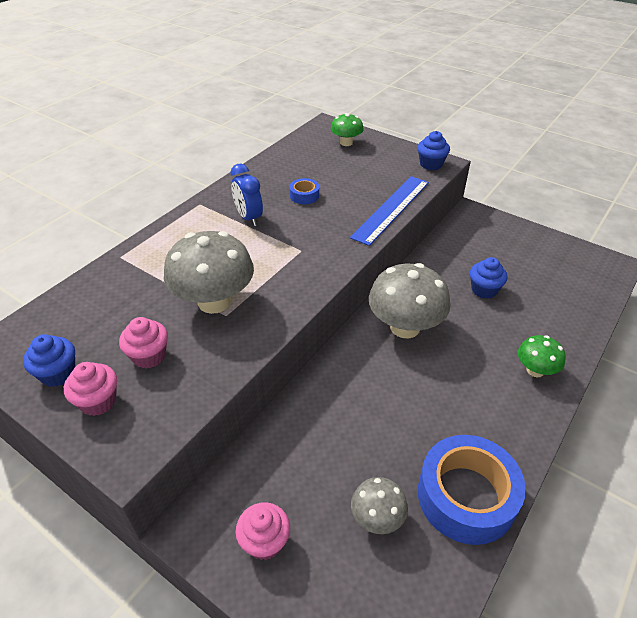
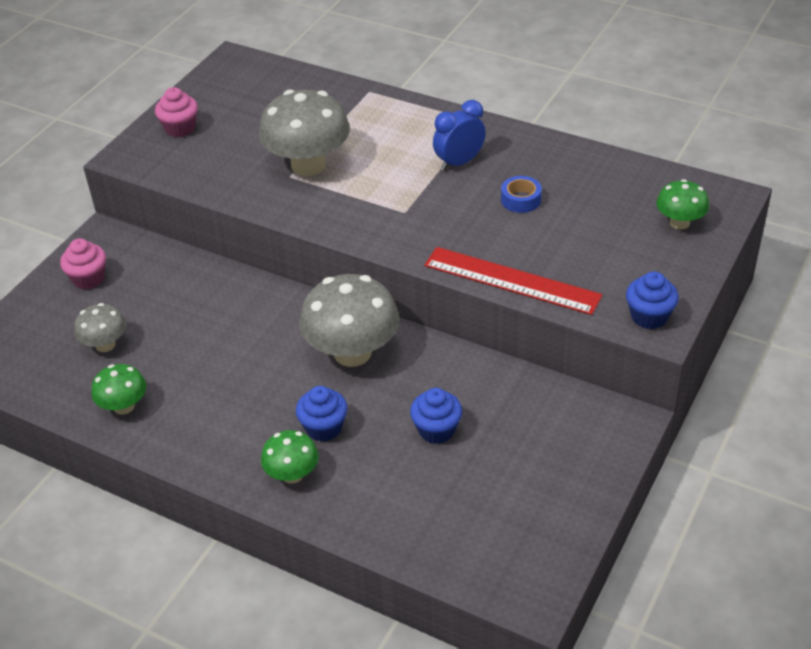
camera: 85 degrees right, 0 degrees up
blue cupcake [23,334,75,387] -> blue cupcake moved to [296,386,348,442]
pink cupcake [119,317,168,369] -> none
blue ruler [350,176,429,246] -> red ruler [424,247,603,315]
blue tape [418,435,526,545] -> green mushroom [92,364,146,415]

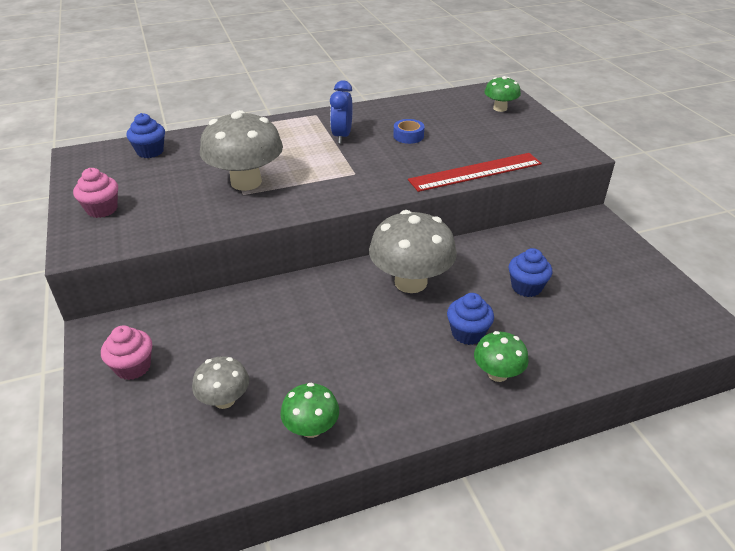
camera: 50 degrees left, 5 degrees down
blue cupcake [626,271,679,329] -> blue cupcake moved to [126,113,165,158]

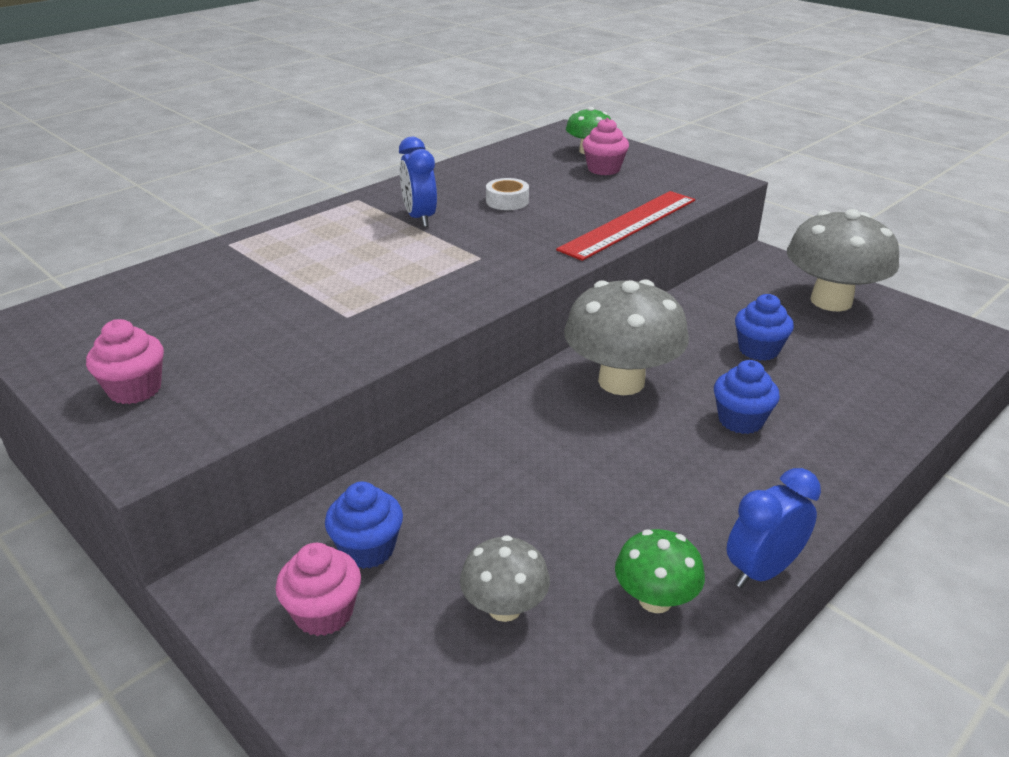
camera: 25 degrees left, 5 degrees down
blue cupcake [126,113,165,158] -> blue cupcake moved to [325,482,403,569]
grey mushroom [200,110,283,191] -> grey mushroom moved to [787,209,899,311]
blue tape [393,119,424,144] -> white tape [486,178,529,210]
green mushroom [474,331,529,382] -> none
none -> pink cupcake [582,118,629,175]
none -> blue clock [727,468,821,588]

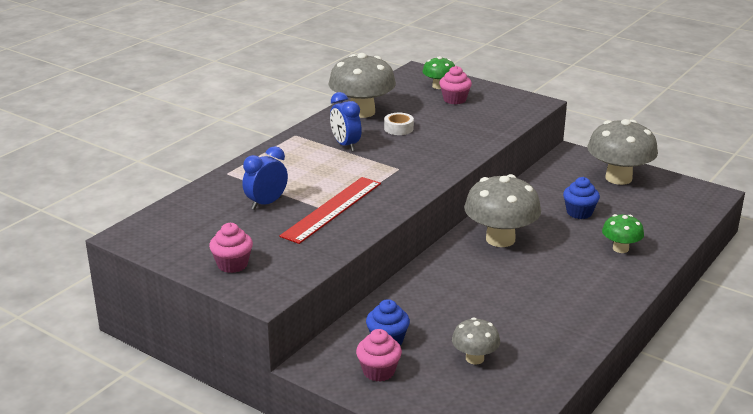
camera: 10 degrees left, 5 degrees down
red ruler [556,191,695,261] -> red ruler moved to [279,177,381,244]
green mushroom [615,529,705,613] -> green mushroom moved to [602,214,644,253]
blue cupcake [714,360,780,434] -> none
blue clock [727,468,821,588] -> blue clock moved to [242,146,288,210]
none -> grey mushroom [328,53,396,118]

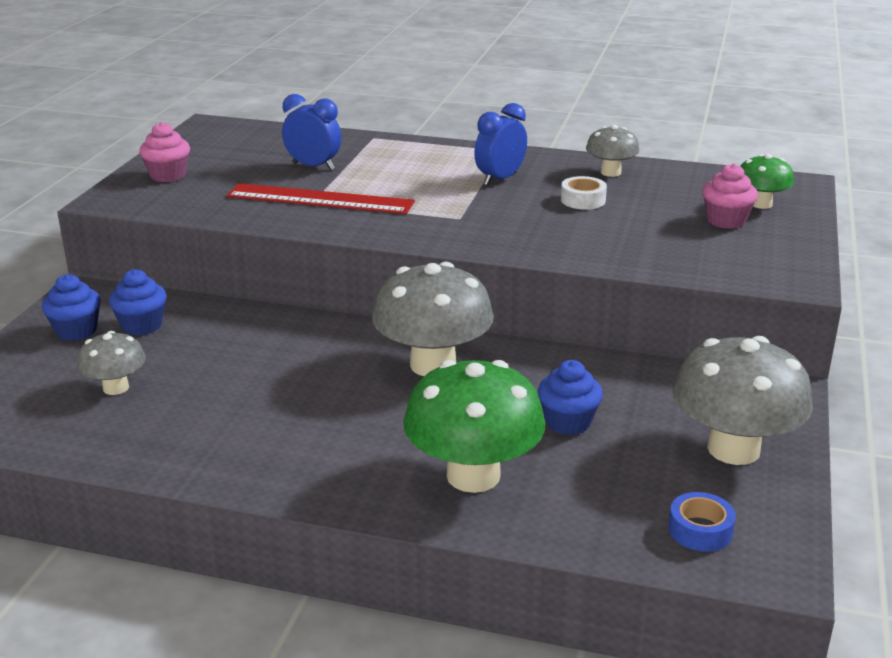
camera: 70 degrees right, 0 degrees up
grey mushroom [328,53,396,118] -> grey mushroom [586,125,640,177], size x0.53
pink cupcake [356,329,402,382] -> blue cupcake [42,274,101,341]
green mushroom [602,214,644,253] -> green mushroom [403,360,545,493], size x1.87
none -> blue tape [668,492,736,552]

